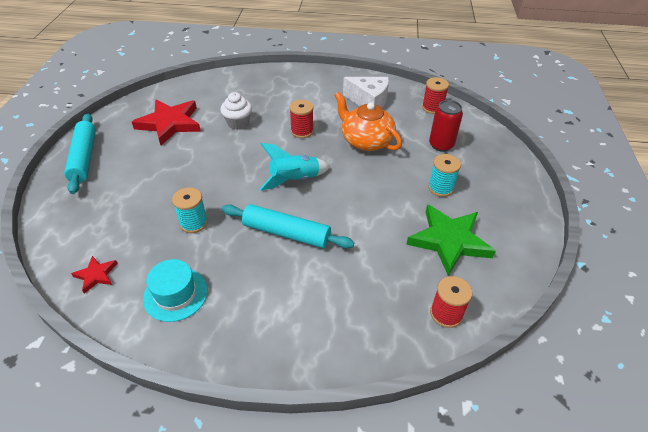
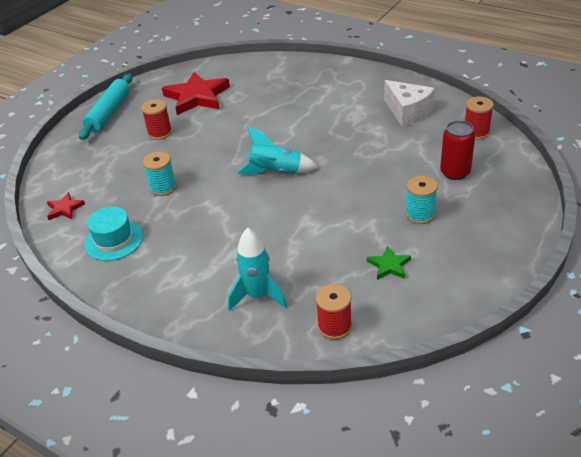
camera: 30 degrees right, 5 degrees down
white cupcake [220,92,252,130] -> none
turquoise rolling pin [222,204,354,249] -> none
red spool [290,100,314,138] -> red spool moved to [141,99,172,140]
orange teapot [334,92,402,151] -> none
green star [406,204,496,276] -> green star [367,246,411,280], size x0.48
none -> turquoise rocket [228,228,287,311]

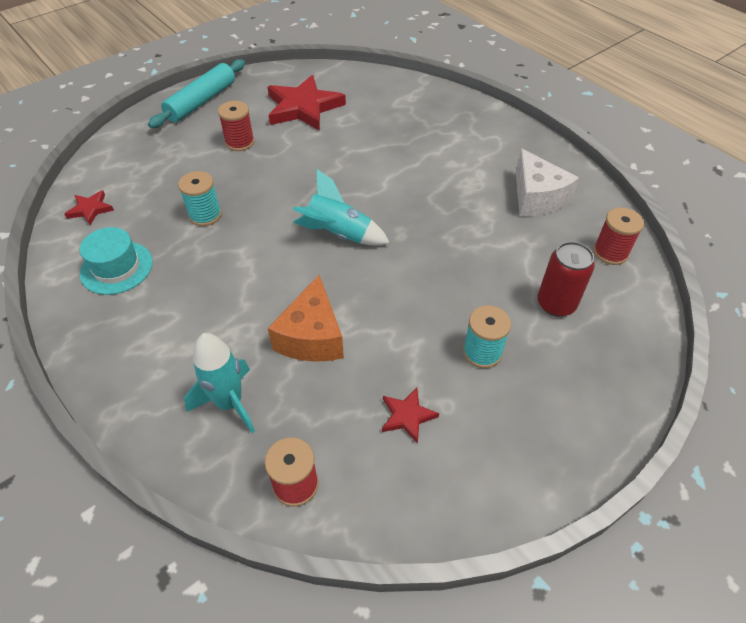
camera: 15 degrees right, 10 degrees up
green star [367,246,411,280] -> red star [382,388,439,444]
none -> orange cheese [268,275,344,362]

